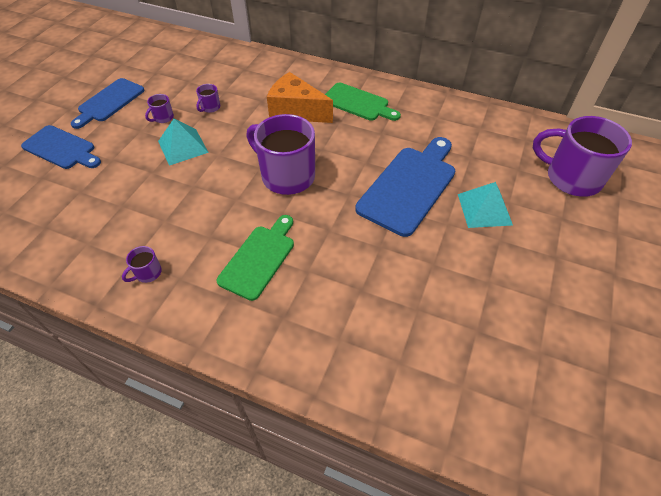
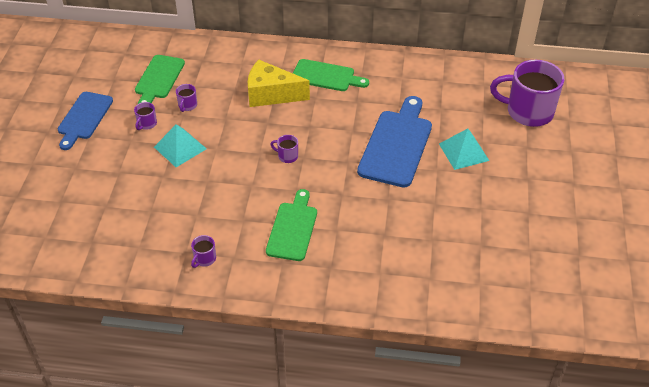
camera: 15 degrees left, 5 degrees down
blue cutting board [21,125,101,169] -> none
purple mug [246,114,315,195] -> purple mug [270,135,298,163], size x0.41
orange cheese [267,72,333,123] -> yellow cheese [248,60,310,107]
none -> green cutting board [135,55,185,104]

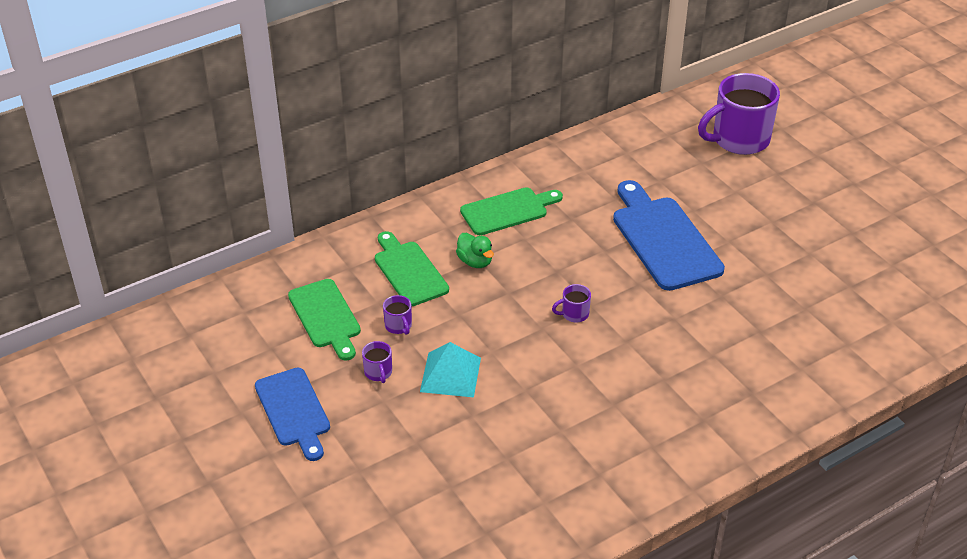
camera: 40 degrees left, 5 degrees down
purple mug [191,235,216,268] -> none
yellow cheese [248,60,310,107] -> green duck [456,233,494,268]
green cutting board [266,189,317,261] -> green cutting board moved to [375,231,449,306]
turquoise pyramid [439,128,489,170] -> none

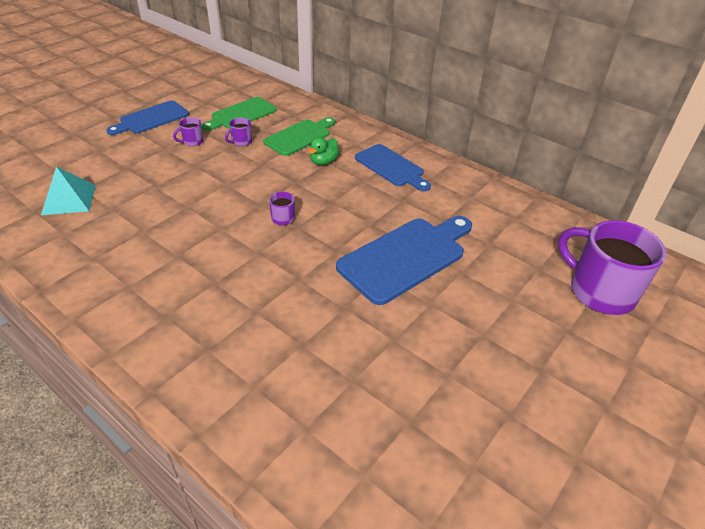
camera: 70 degrees right, 0 degrees up
turquoise pyramid [420,342,481,397] -> turquoise pyramid moved to [41,167,96,215]
green cutting board [460,188,563,235] -> blue cutting board [355,144,431,191]

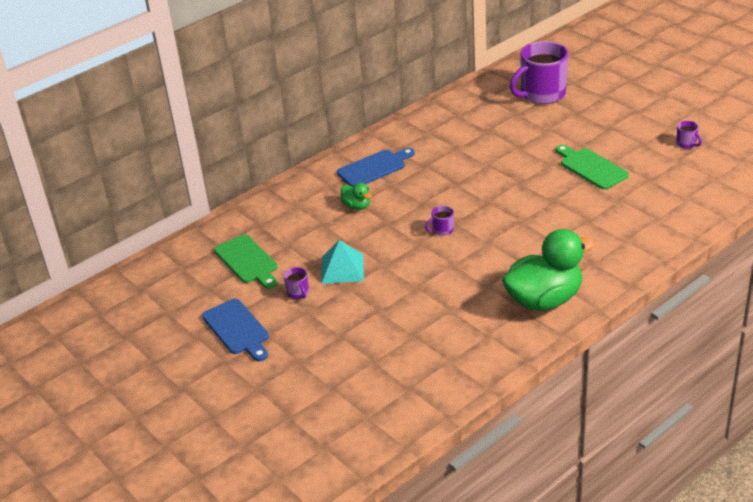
camera: 75 degrees left, 5 degrees down
turquoise pyramid [41,167,96,215] -> turquoise pyramid moved to [321,240,364,284]
purple mug [225,118,252,146] -> purple mug moved to [676,121,702,149]
green cutting board [263,117,335,156] -> green cutting board moved to [556,145,629,190]
blue cutting board [336,216,472,305] -> none
none -> green duck [502,229,594,311]

